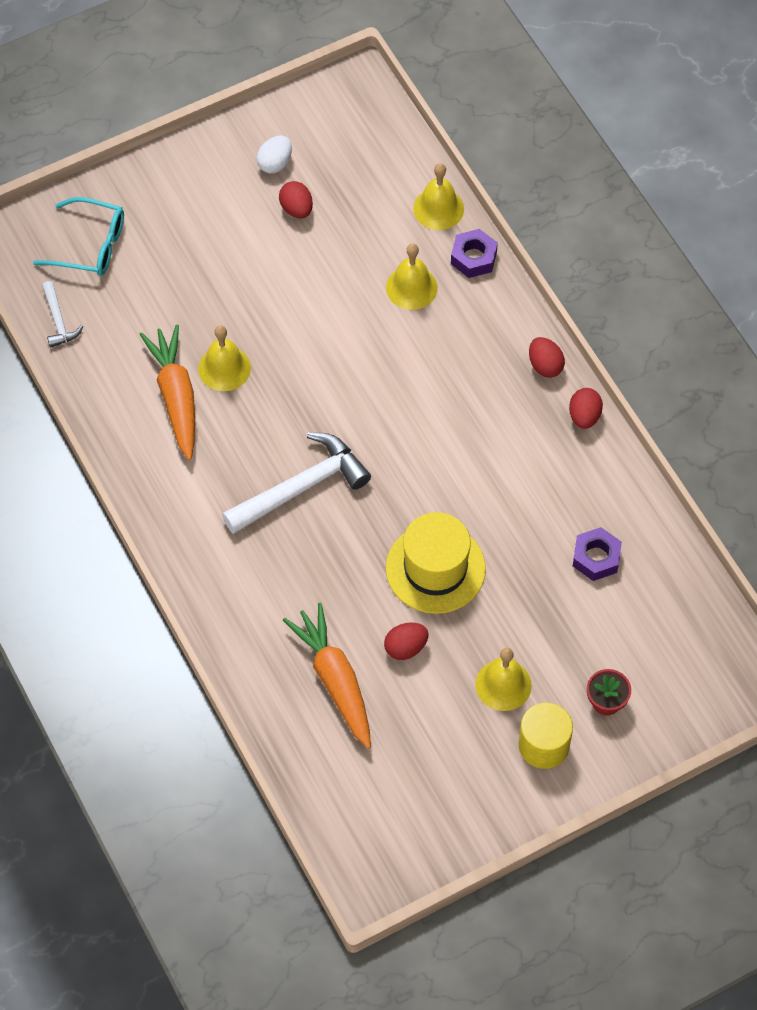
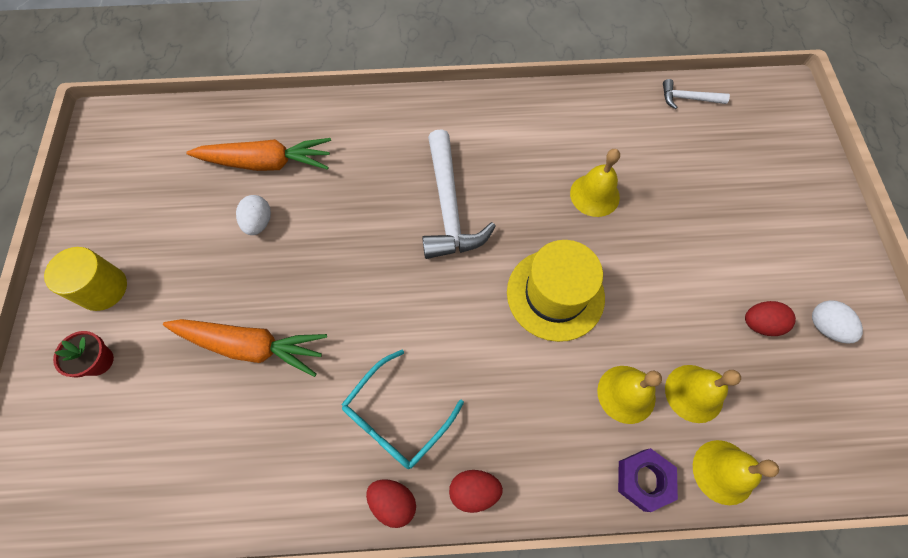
camera: 115 degrees right, 5 degrees up
turquoise glasses [33,197,124,276] -> turquoise glasses moved to [341,350,464,469]
orange carrot [139,325,195,460] -> orange carrot moved to [163,319,327,377]
red egg [384,623,429,660] -> white egg [236,195,271,235]
yellow hat [386,512,486,614] -> yellow hat moved to [507,240,605,342]
yellow bell [475,648,532,711] -> yellow bell moved to [665,365,741,423]
purple nut [573,527,622,581] -> none

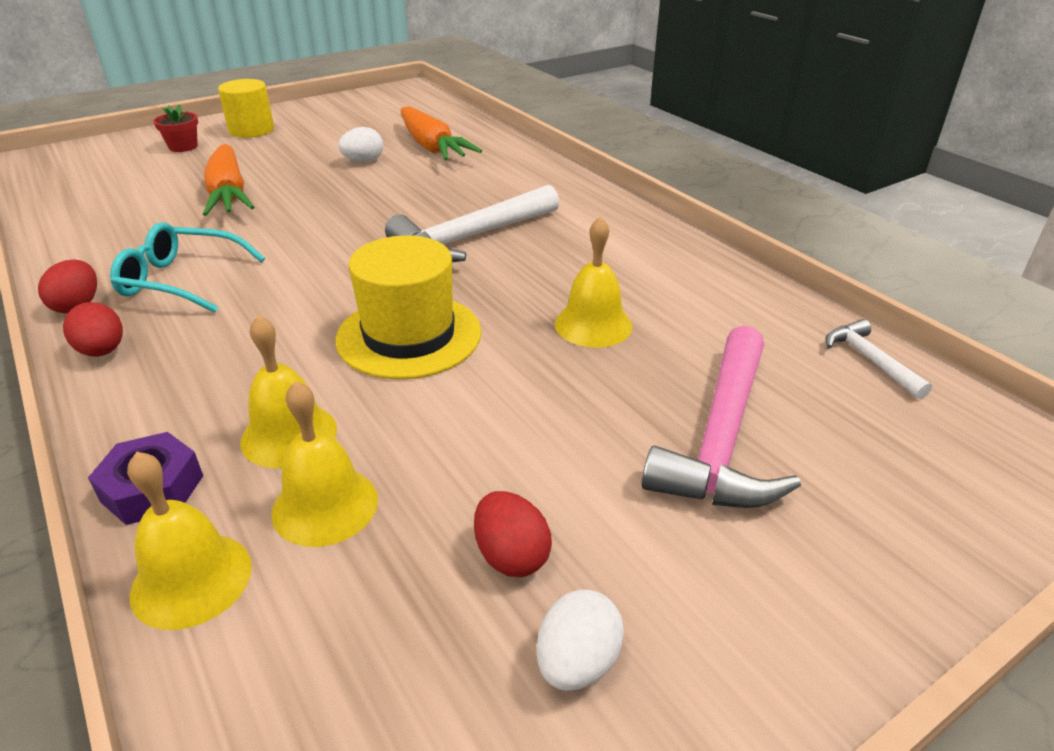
camera: 60 degrees right, 30 degrees down
none -> pink hammer [642,326,801,508]

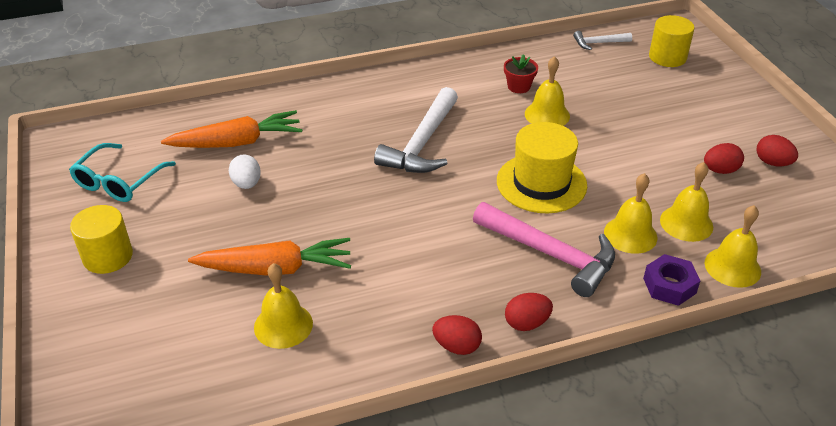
camera: 75 degrees left, 5 degrees up
turquoise glasses [110,222,265,313] -> turquoise glasses moved to [69,143,176,202]
red flower pot [153,104,198,152] -> red flower pot moved to [504,54,538,93]
white hammer [385,185,559,262] -> white hammer turned 45 degrees clockwise [374,87,458,173]
white egg [537,589,624,691] -> red egg [757,135,798,166]
pink hammer [642,326,801,508] -> pink hammer moved to [473,202,615,297]
none -> yellow bell [254,263,313,349]
none -> yellow cylinder [649,15,694,67]

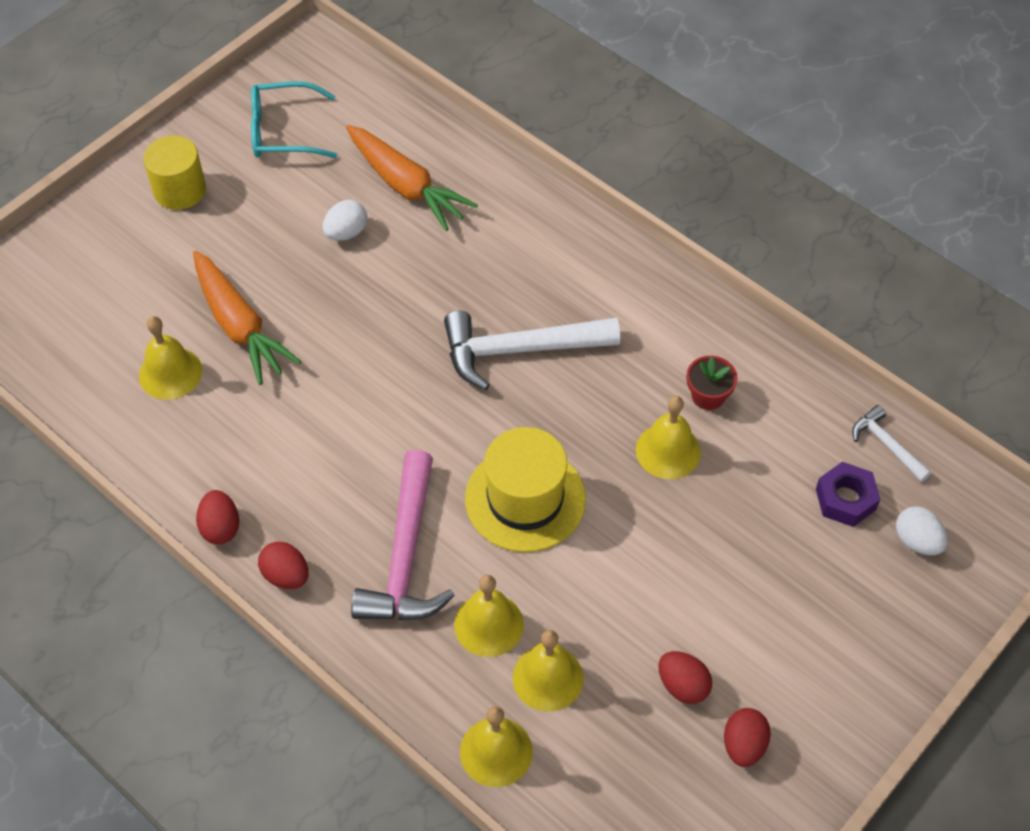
camera: 60 degrees right, 15 degrees up
purple nut [643,254,700,306] -> purple nut moved to [816,462,881,527]
yellow cylinder [649,15,694,67] -> white egg [896,506,948,555]

